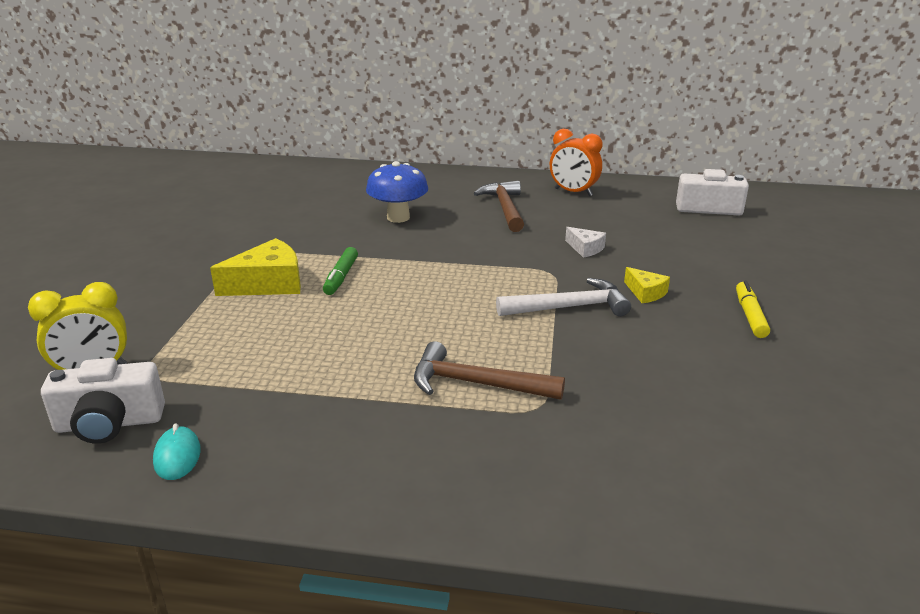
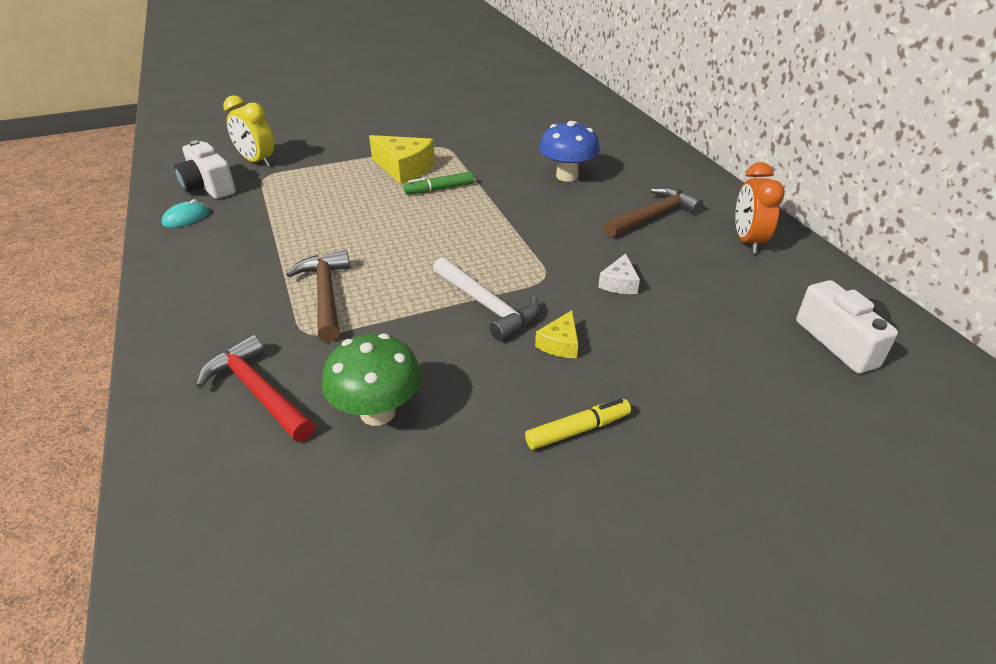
camera: 60 degrees right, 10 degrees up
none -> red hammer [196,335,315,442]
none -> green mushroom [322,334,422,426]

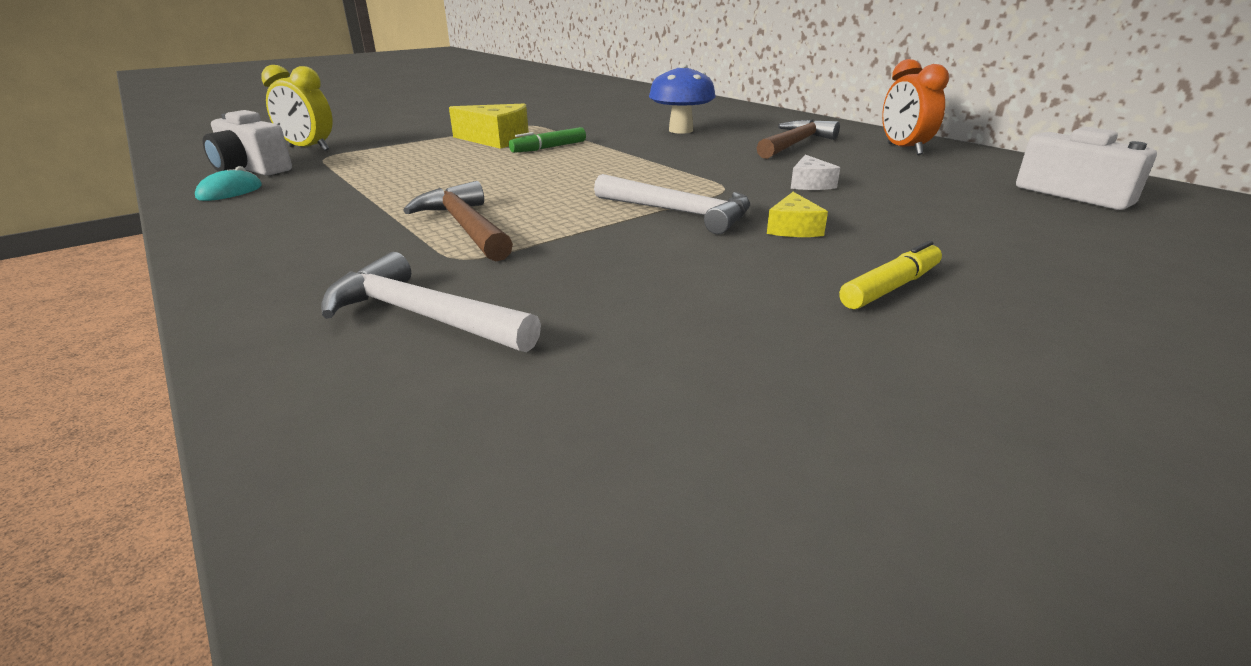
camera: 15 degrees left, 10 degrees down
red hammer [196,335,315,442] -> white hammer [321,252,541,352]
green mushroom [322,334,422,426] -> none

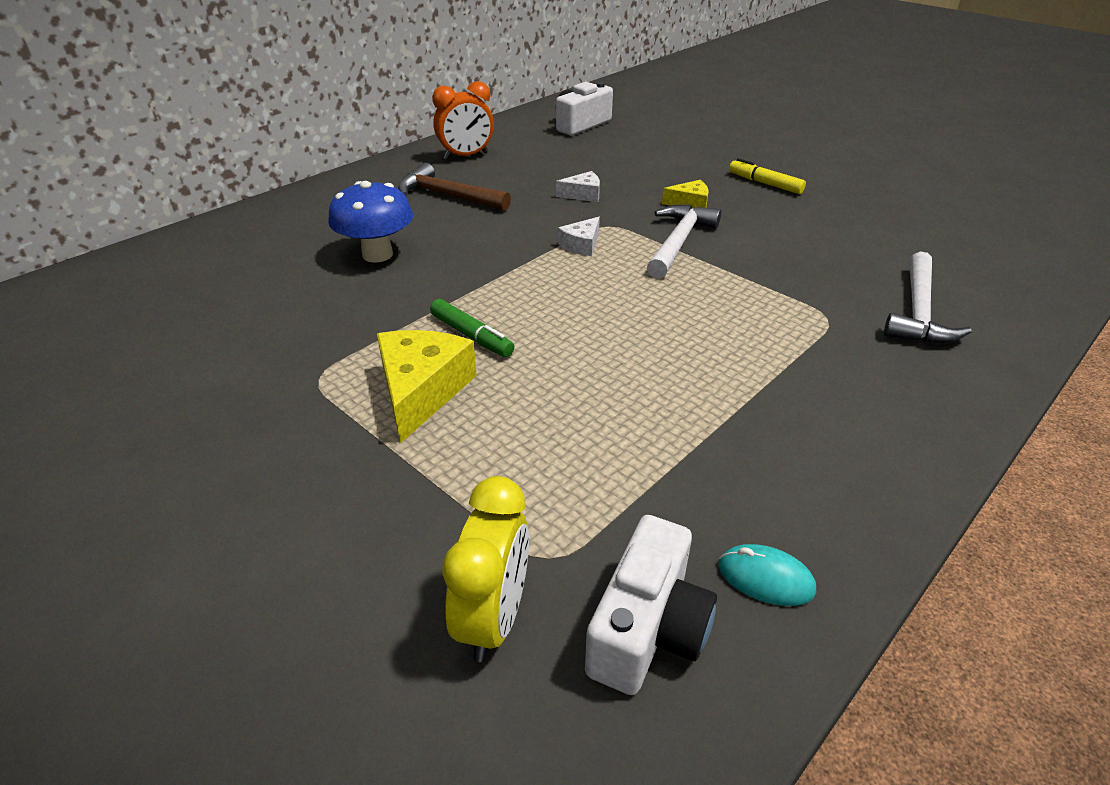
camera: 100 degrees left, 10 degrees up
brown hammer [403,181,513,262] -> none
none -> white cheese [558,217,600,256]

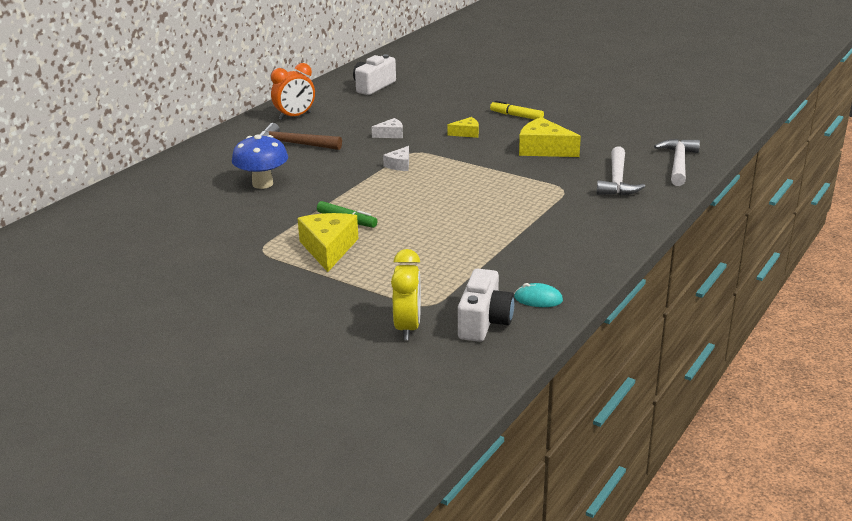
camera: 10 degrees left, 10 degrees down
white hammer [647,205,721,279] -> white hammer moved to [654,139,700,186]
none -> yellow cheese [519,117,581,157]

